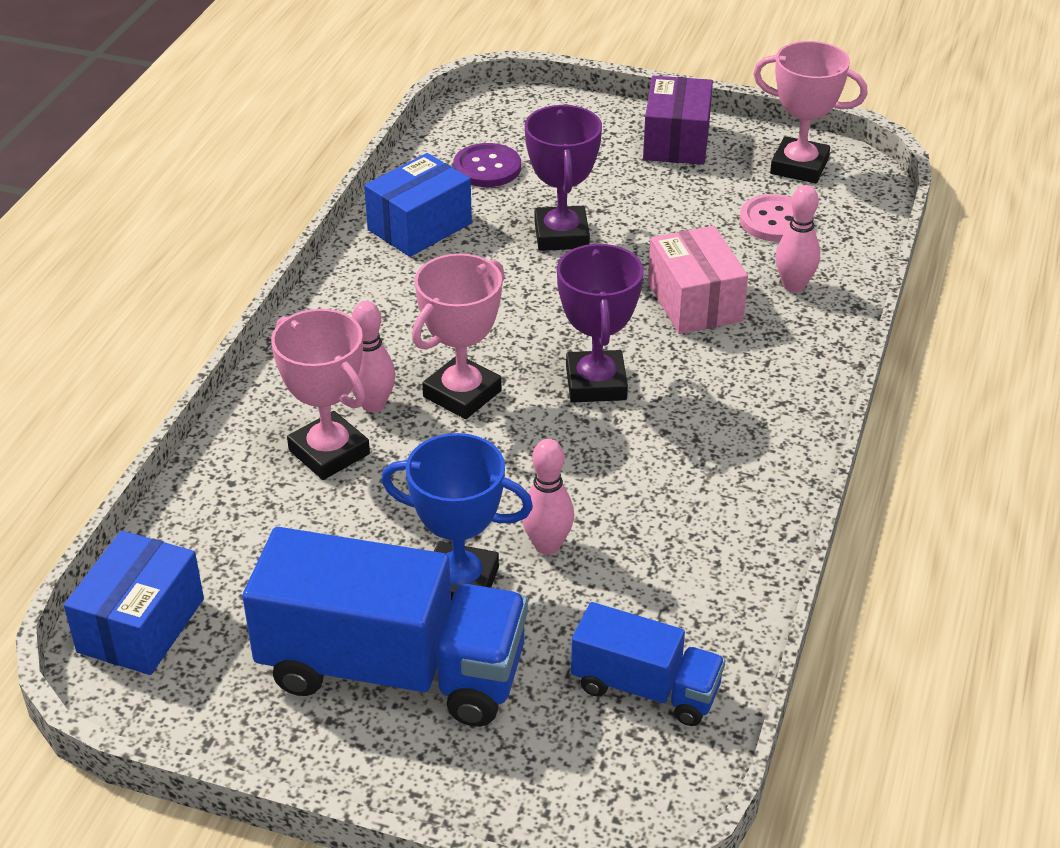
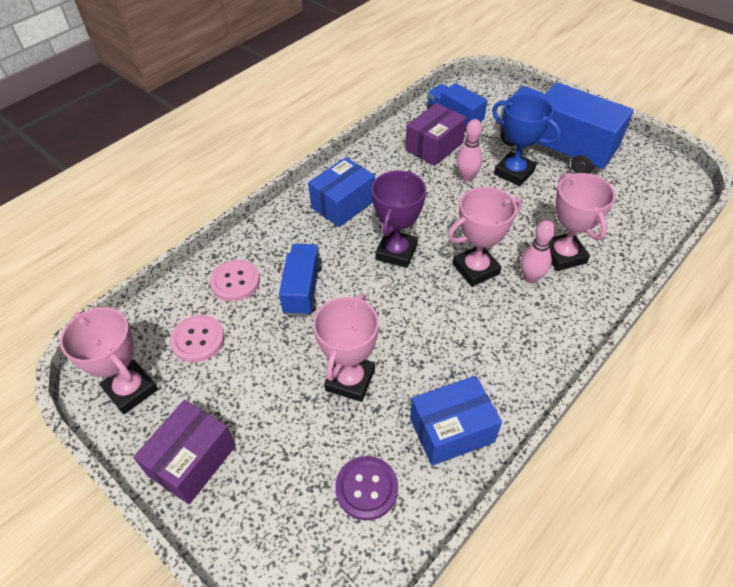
camera: 155 degrees left, 10 degrees up
blue box [64,530,204,675] -> blue box moved to [308,157,375,227]
purple trophy [525,105,602,251] -> pink trophy [313,294,379,402]
pink box [648,226,748,334] -> blue truck [279,244,322,316]
pink bowling pin [775,185,820,292] -> pink button [210,260,260,301]
none -> purple box [405,103,467,166]

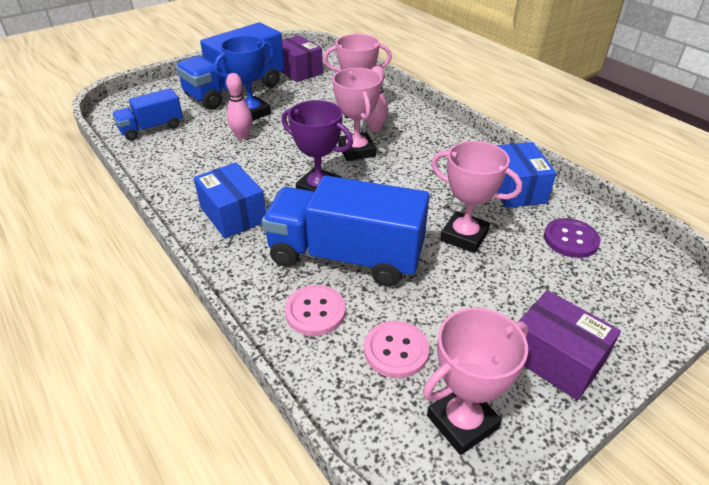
camera: 80 degrees left, 10 degrees down
blue truck [279,244,322,316] -> blue truck [262,176,430,287], size x1.81
purple box [405,103,467,166] -> purple box moved to [281,35,323,82]

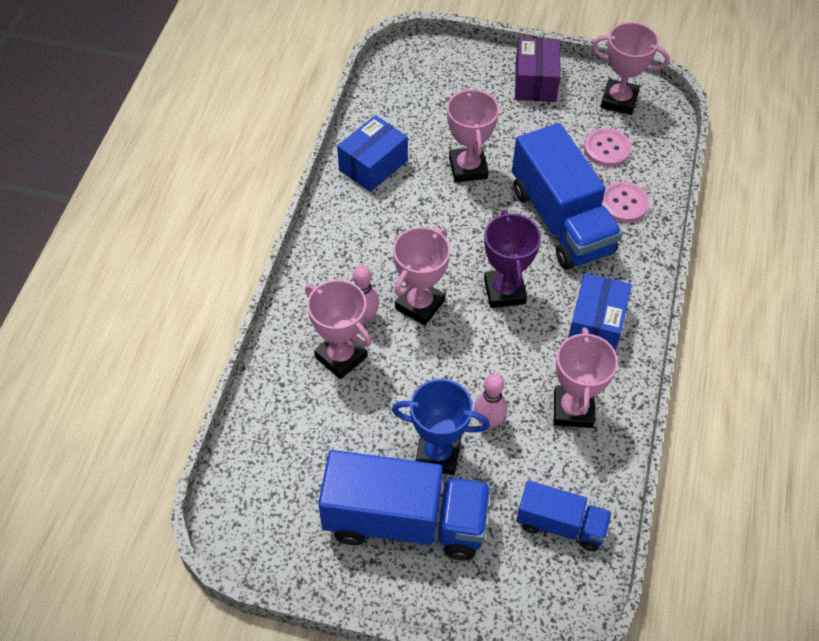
camera: 130 degrees left, 15 degrees up
purple box [281,35,323,82] -> none
purple button [544,218,600,258] -> none
none -> pink trophy [554,327,618,428]

